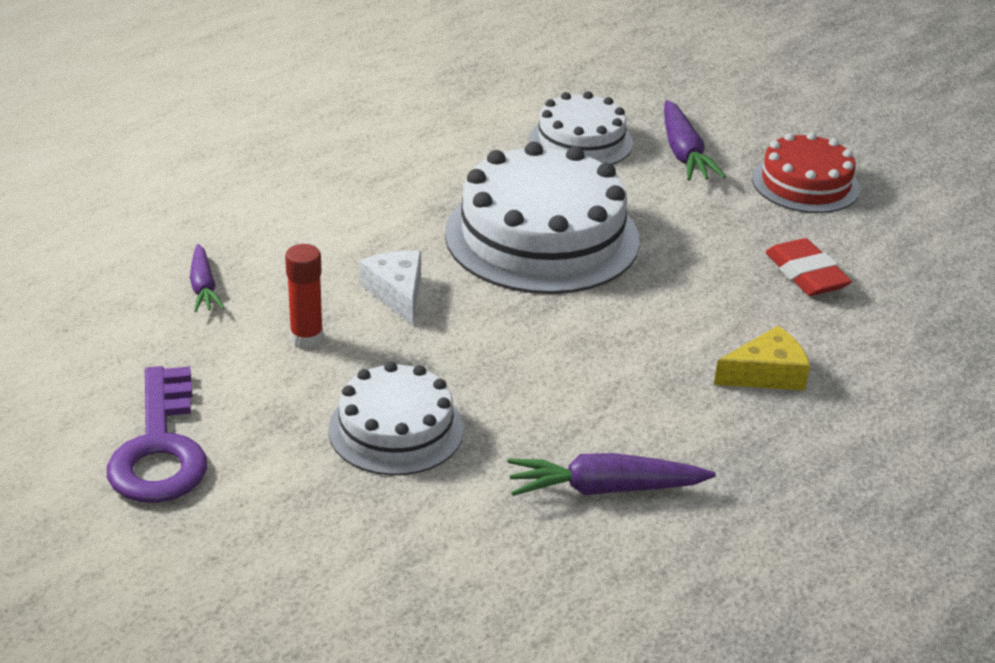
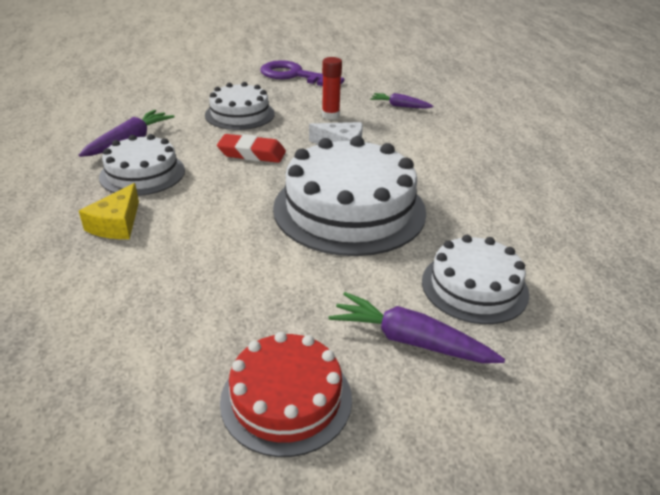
camera: 125 degrees right, 0 degrees up
red eraser [765,238,852,296] -> red eraser moved to [217,134,286,163]
none -> white cake [99,134,185,196]

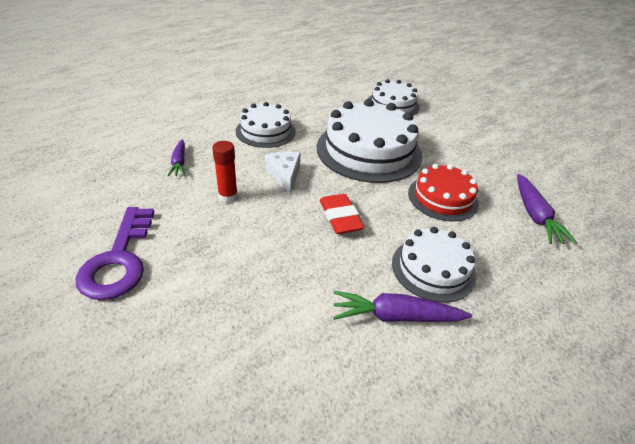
camera: 120 degrees left, 5 degrees up
yellow cheese [79,183,139,239] -> none
white cake [205,82,275,130] -> white cake moved to [236,102,296,148]
red cake [220,332,352,457] -> red cake moved to [408,164,479,222]
purple carrot [329,292,505,363] -> purple carrot moved to [517,174,577,244]

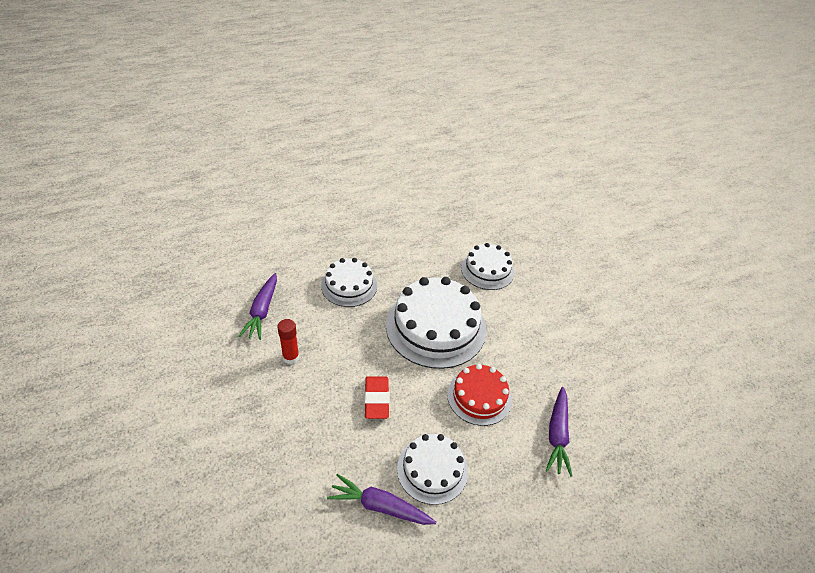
camera: 15 degrees right, 5 degrees up
purple key [75,207,154,300] -> none
purple carrot [167,139,185,176] -> purple carrot [239,273,277,340], size x1.55
white cheese [265,151,301,194] -> none

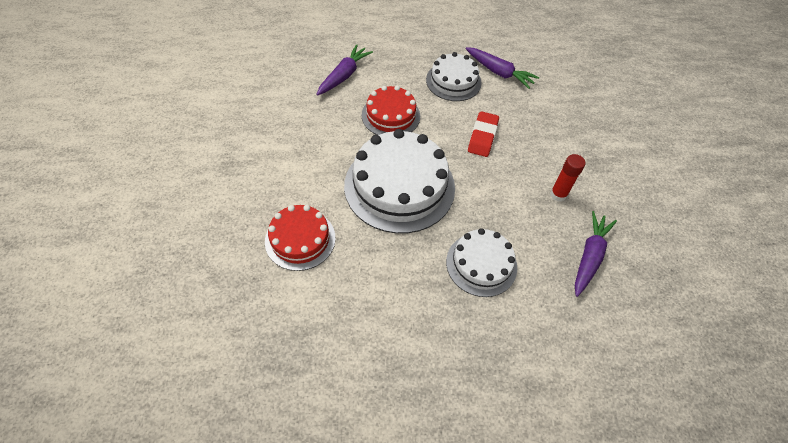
camera: 160 degrees left, 10 degrees up
white cake [461,243,515,290] -> red cake [265,205,336,271]

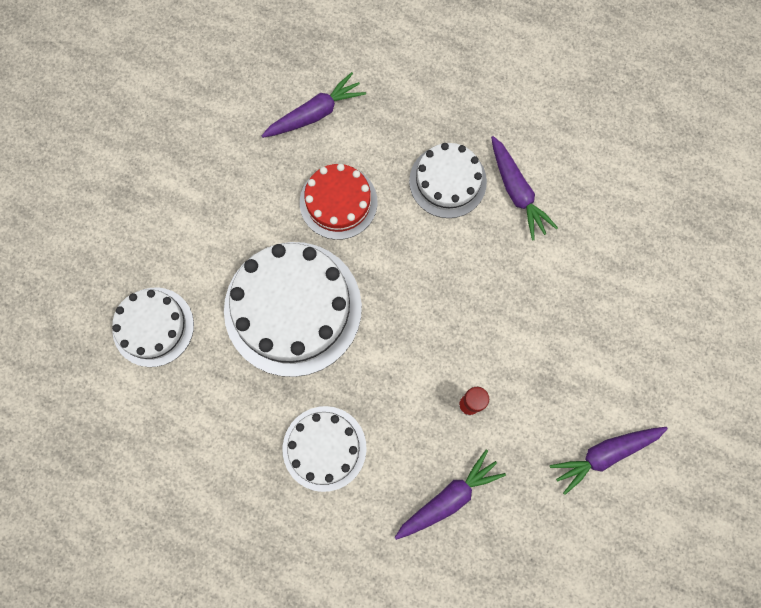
camera: 30 degrees right, 20 degrees up
red cake [265,205,336,271] -> white cake [112,287,194,367]
red eraser [468,111,499,157] -> none
none -> purple carrot [550,427,668,495]

